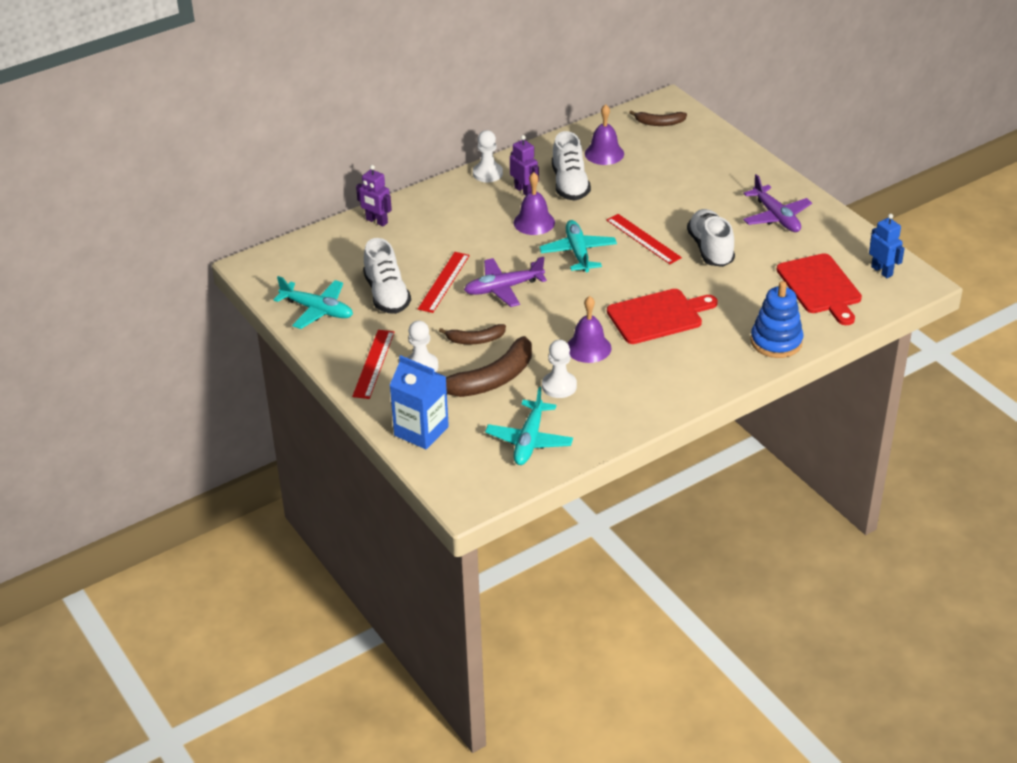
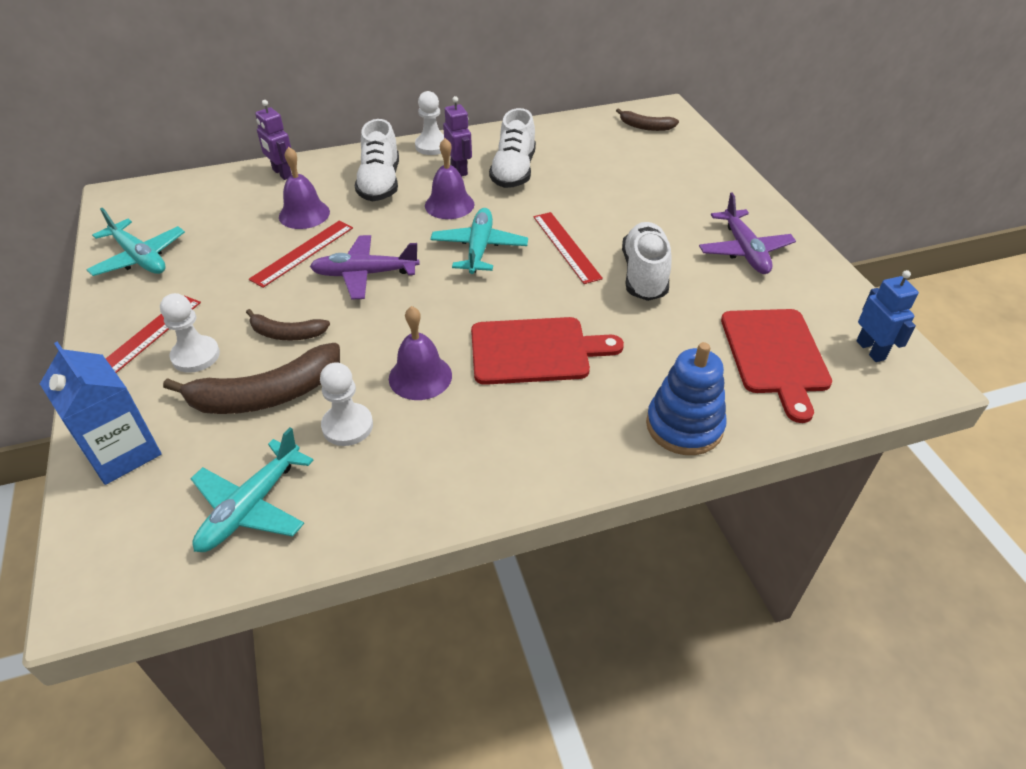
camera: 15 degrees right, 5 degrees up
white shoe [363,238,411,314] -> white shoe moved to [355,119,399,201]
purple bell [585,104,624,165] -> purple bell moved to [279,147,330,229]

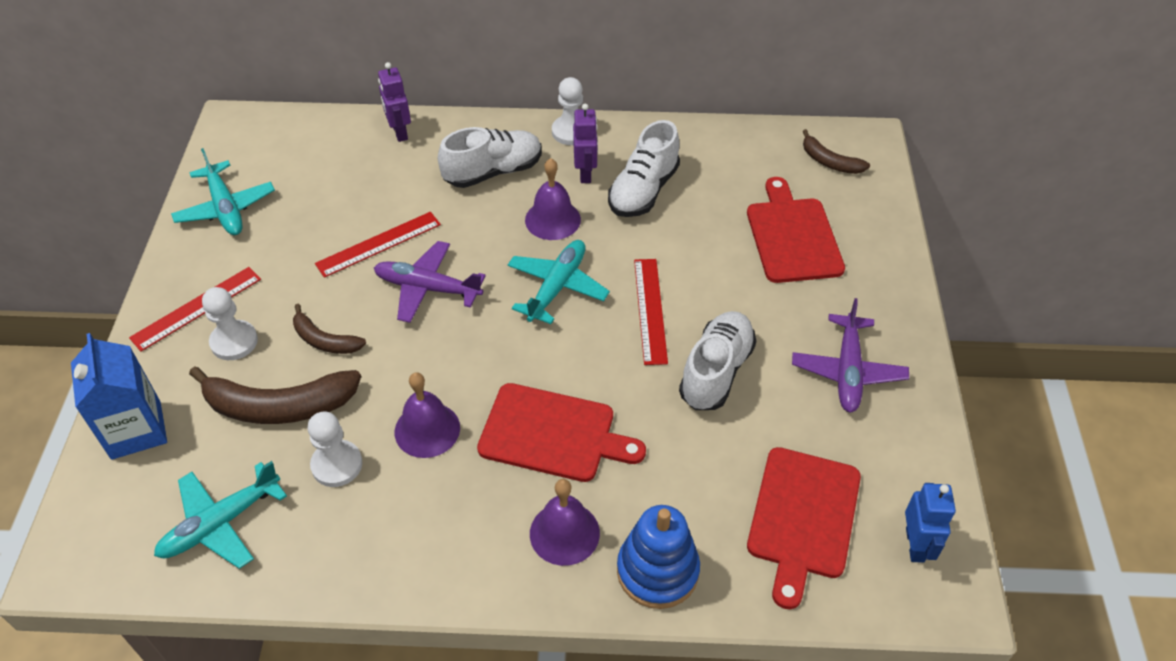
camera: 20 degrees right, 5 degrees up
purple bell [279,147,330,229] -> purple bell moved to [530,479,600,566]
white shoe [355,119,399,201] -> white shoe turned 135 degrees counterclockwise [438,127,542,188]
none -> red cutting board [747,177,845,283]

